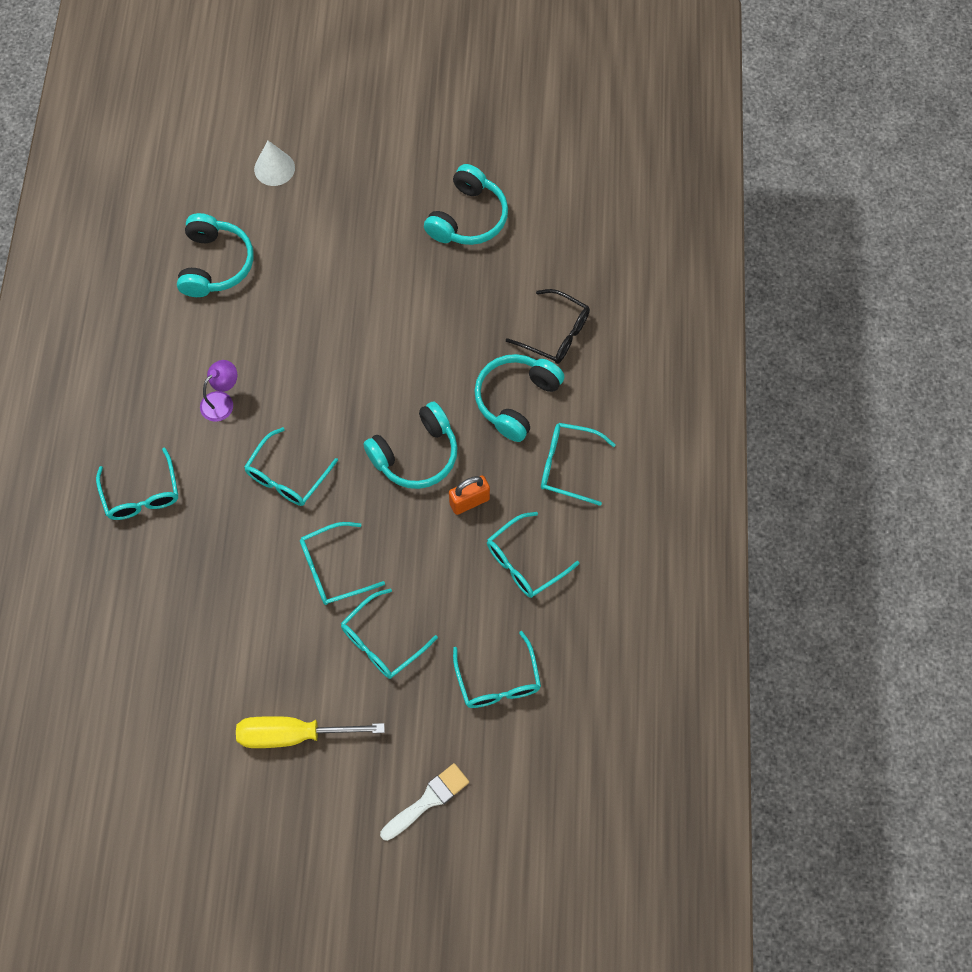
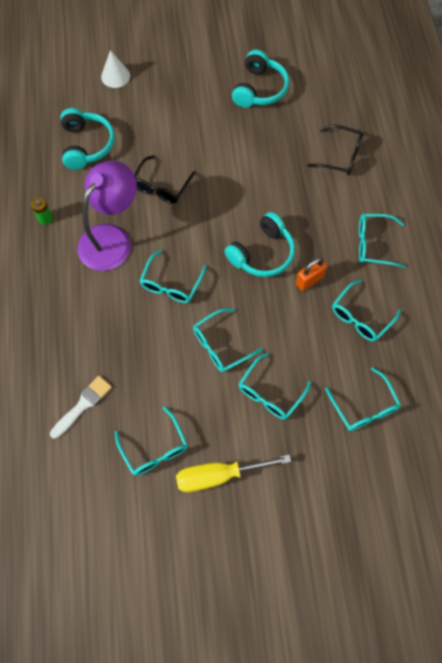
camera: 10 degrees left, 0 degrees up
turquoise glasses [96,448,178,520] -> turquoise glasses moved to [115,406,188,476]
purple lamp [200,360,238,422] -> purple lamp [77,160,137,271], size x2.13
white brush [380,763,469,841] -> white brush moved to [50,376,112,439]
turquoise headphones [474,354,565,442] -> none
none -> green battery [31,197,53,225]
none -> black glasses [134,155,196,204]

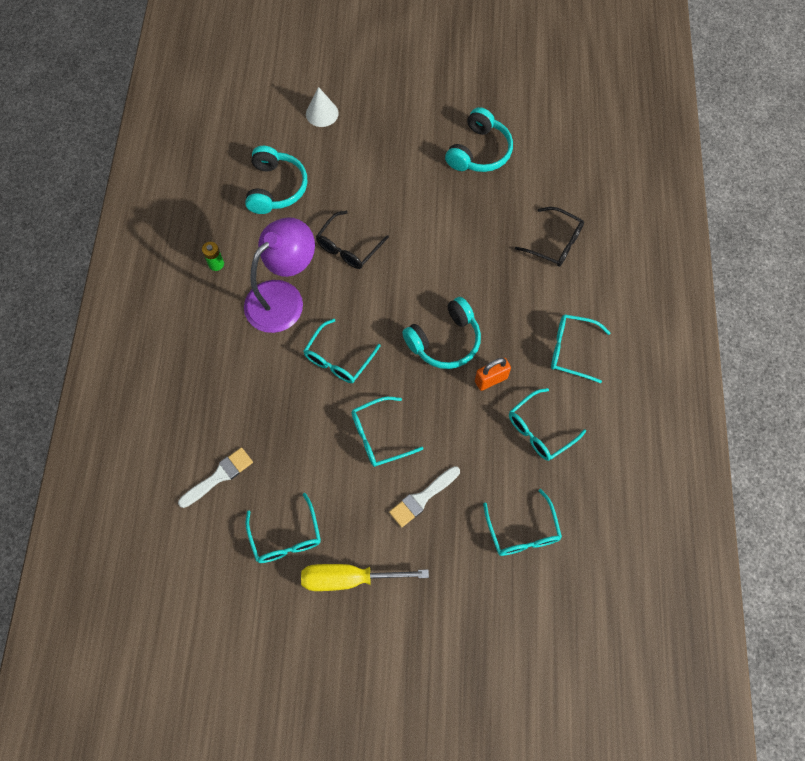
camera: 10 degrees right, 0 degrees up
turquoise glasses [239,352,311,420] -> white brush [389,466,460,527]

